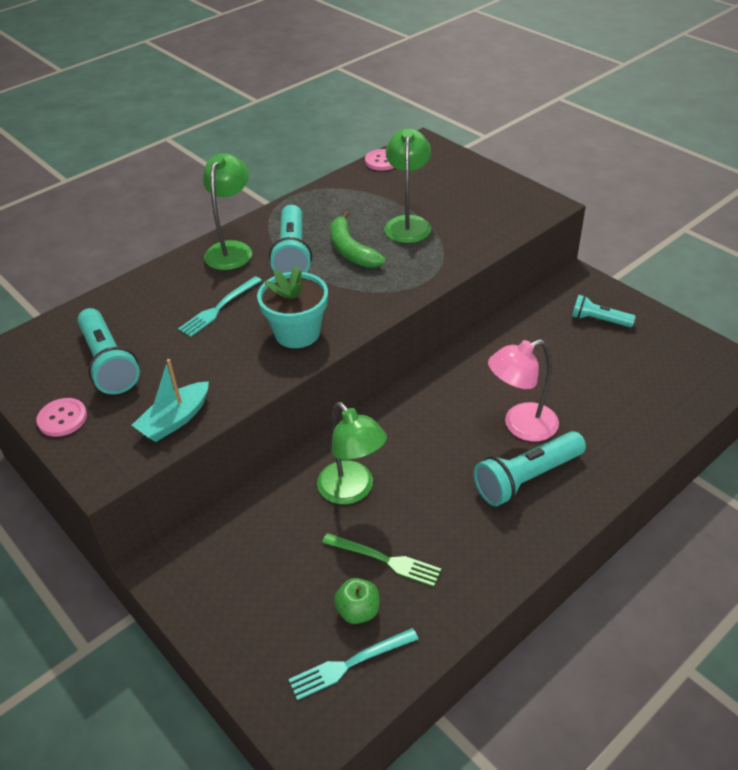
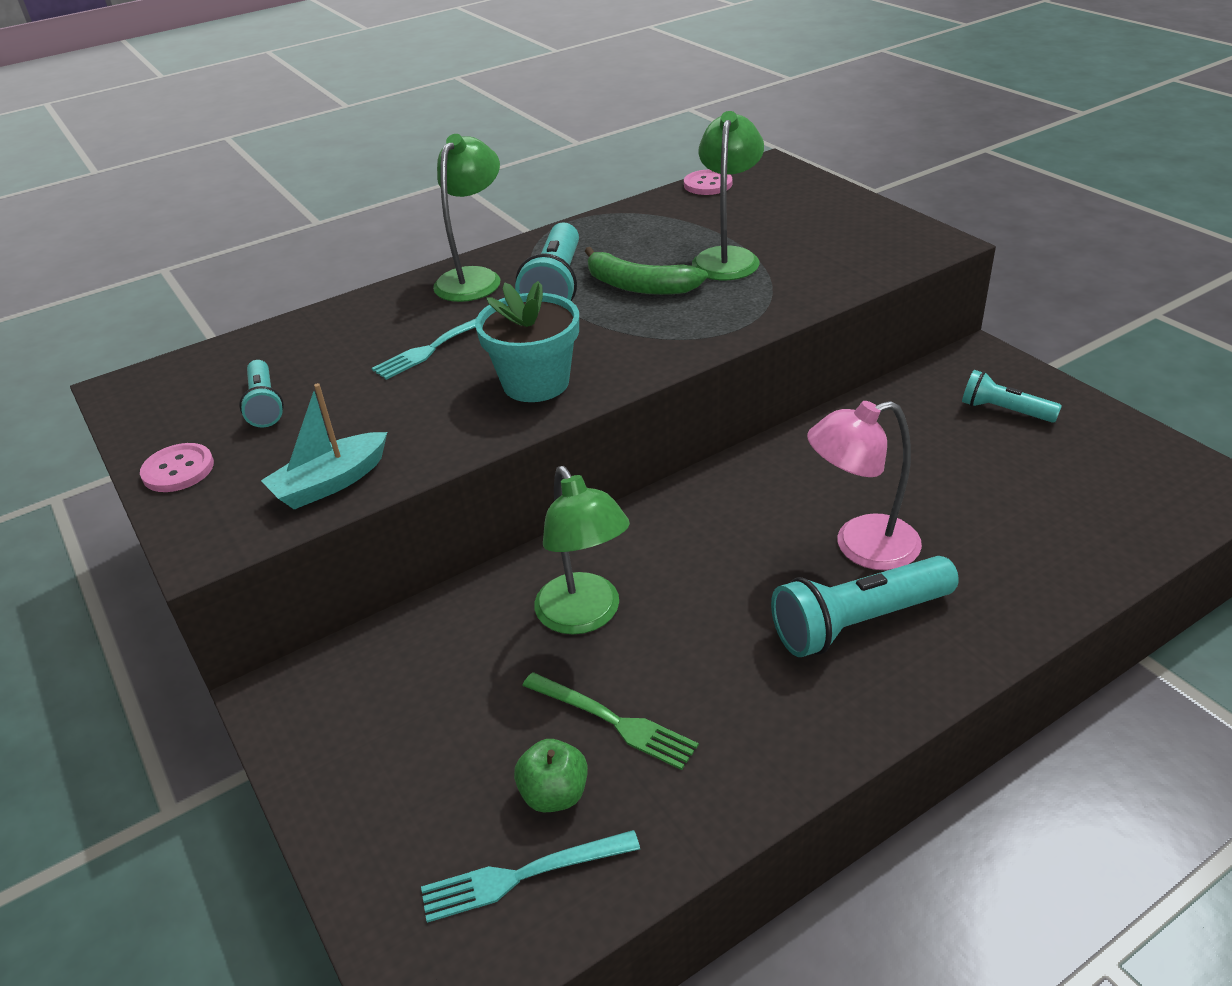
camera: 10 degrees right, 5 degrees down
turquoise flashlight [77,308,140,394] -> turquoise flashlight [239,360,284,428], size x0.60
green banana [330,211,386,268] -> green banana turned 45 degrees counterclockwise [585,247,708,295]

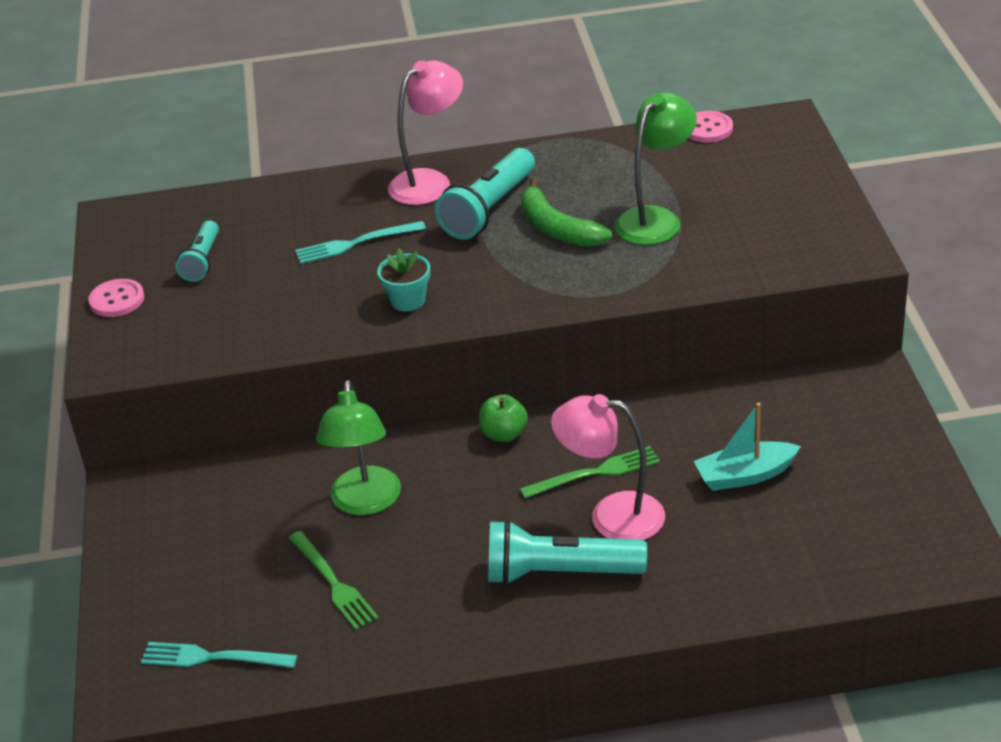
camera: 25 degrees right, 0 degrees up
turquoise boat [261,383,387,509] -> turquoise boat moved to [694,403,801,491]
green lamp [433,134,501,302] -> pink lamp [388,60,463,205]
turquoise flower pot [475,281,579,402] -> turquoise flower pot [377,249,430,311], size x0.61
green apple [514,739,588,812] -> green apple moved to [479,394,528,442]
turquoise flashlight [962,370,1062,423] -> none
none -> green fork [520,446,660,498]

